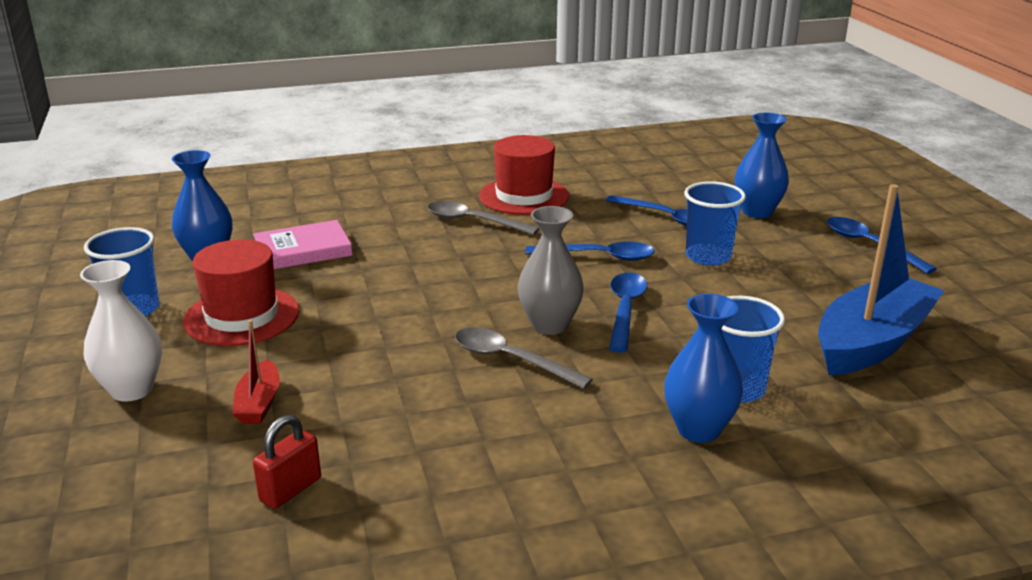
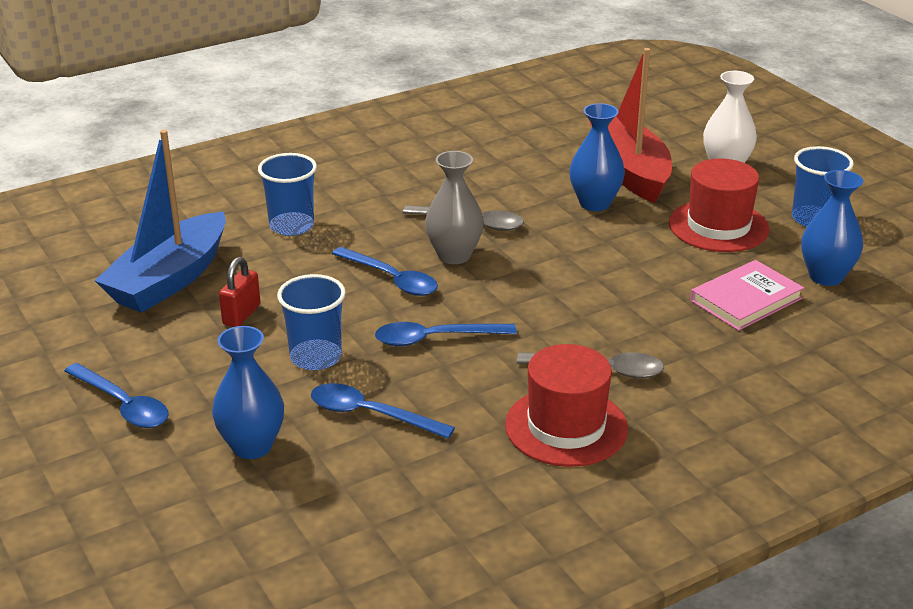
camera: 165 degrees right, 5 degrees up
red boat [232,320,280,424] -> red boat [589,48,672,203], size x2.15
red padlock [253,415,321,509] -> red padlock moved to [219,257,260,327]
blue spoon [609,273,647,353] -> blue spoon turned 45 degrees counterclockwise [332,247,438,296]
blue vase [664,293,743,443] -> blue vase moved to [570,103,625,211]

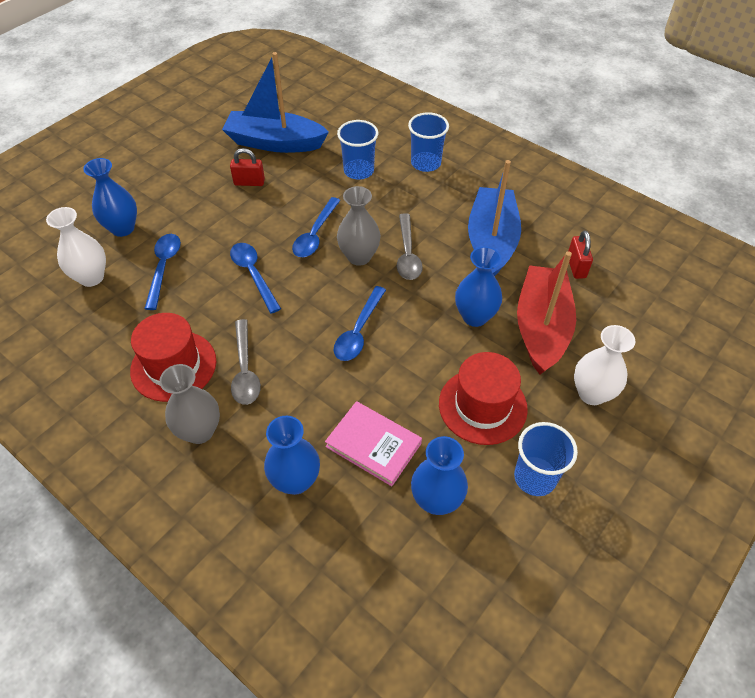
camera: 70 degrees right, 20 degrees up
blue spoon [64,363,169,428] -> blue spoon moved to [334,286,386,361]
blue cup [277,274,346,370] -> blue cup moved to [408,112,449,172]
red boat [589,48,672,203] -> red boat turned 45 degrees counterclockwise [517,251,576,375]
none -> white vase [46,207,106,287]
none -> grey vase [159,364,220,444]
none -> blue vase [264,416,320,495]
none -> blue boat [468,160,521,276]
none -> red padlock [568,230,593,279]

